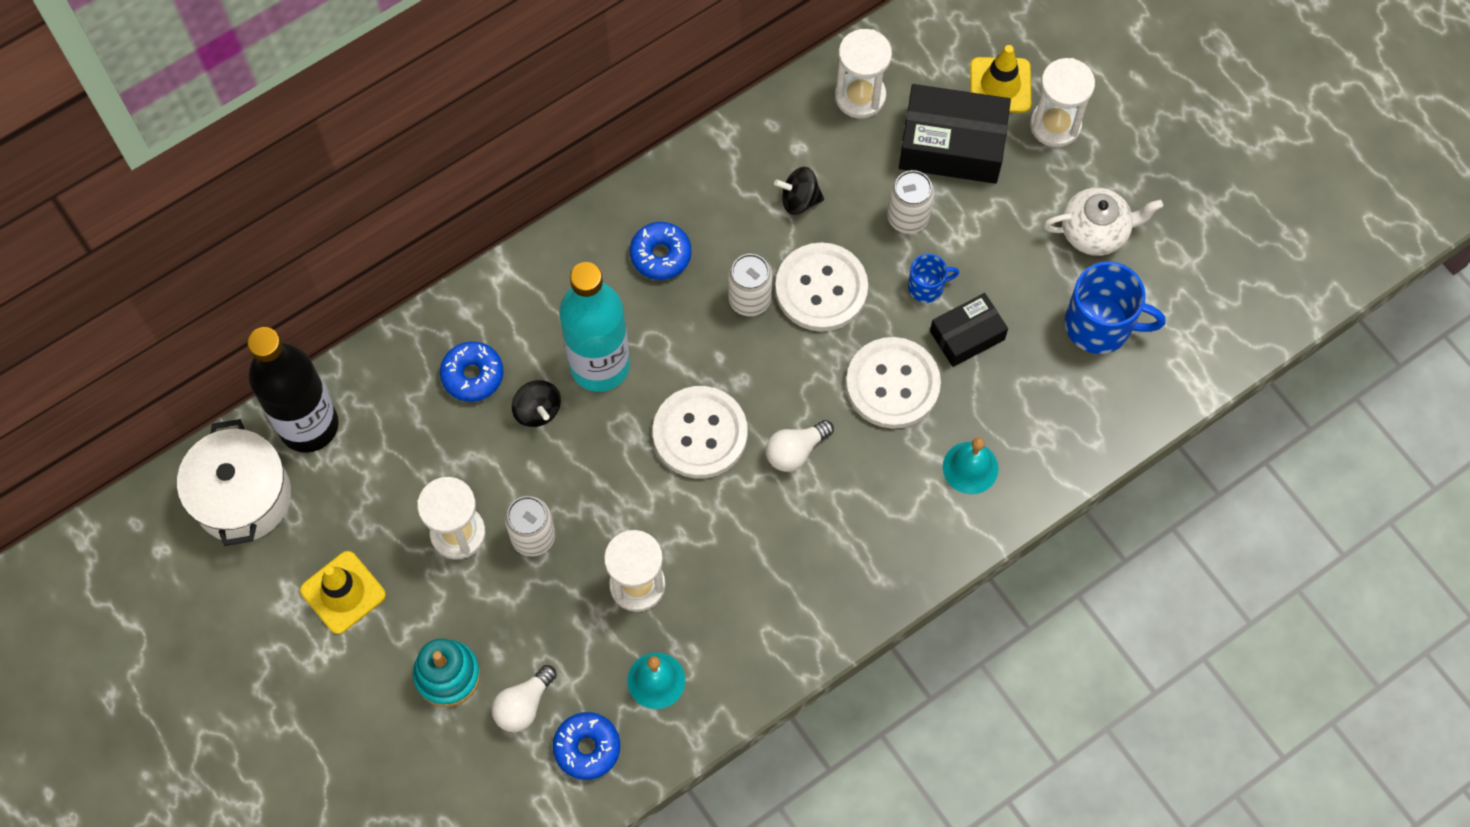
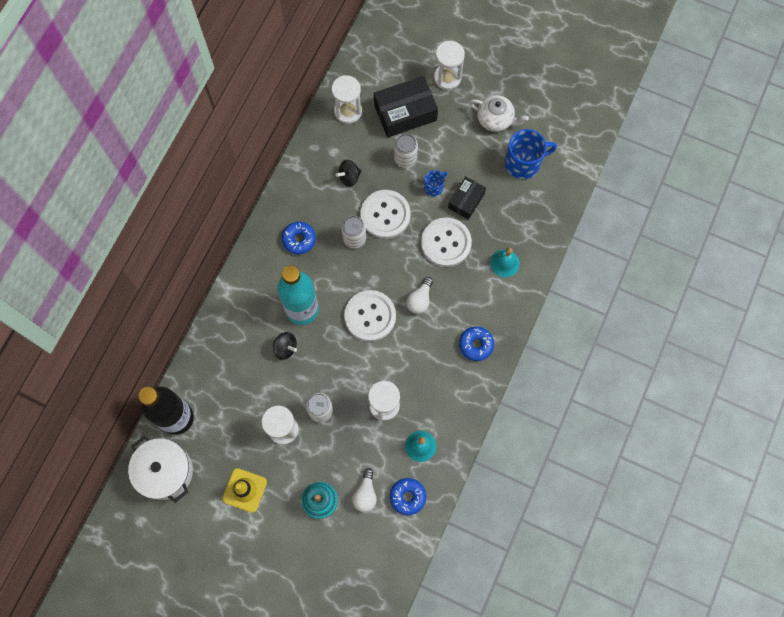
camera: 30 degrees left, 5 degrees up
blue donut [440,341,504,402] -> blue donut moved to [459,327,494,361]
yellow traffic cone [970,45,1031,113] -> none
white teapot [1043,188,1163,256] -> white teapot turned 60 degrees clockwise [469,95,529,132]

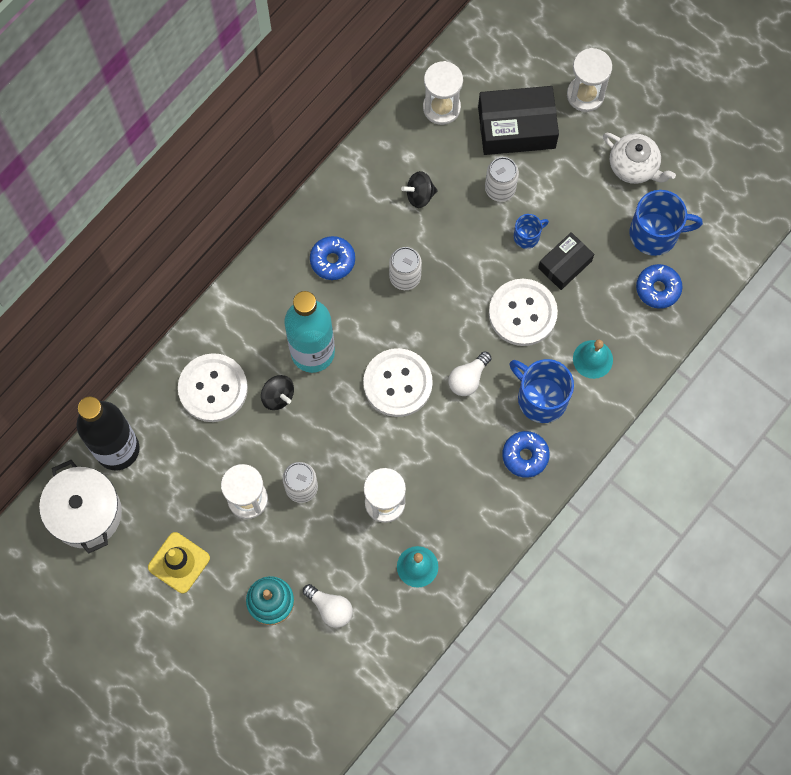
camera: 15 degrees right, 0 degrees up
white light bulb [352,468,377,512] -> white light bulb turned 75 degrees counterclockwise [303,584,353,628]
white button [360,190,411,239] -> white button moved to [178,353,248,422]
blue donut [390,478,426,515] -> blue donut moved to [636,264,683,309]
none -> blue mug [510,359,574,423]

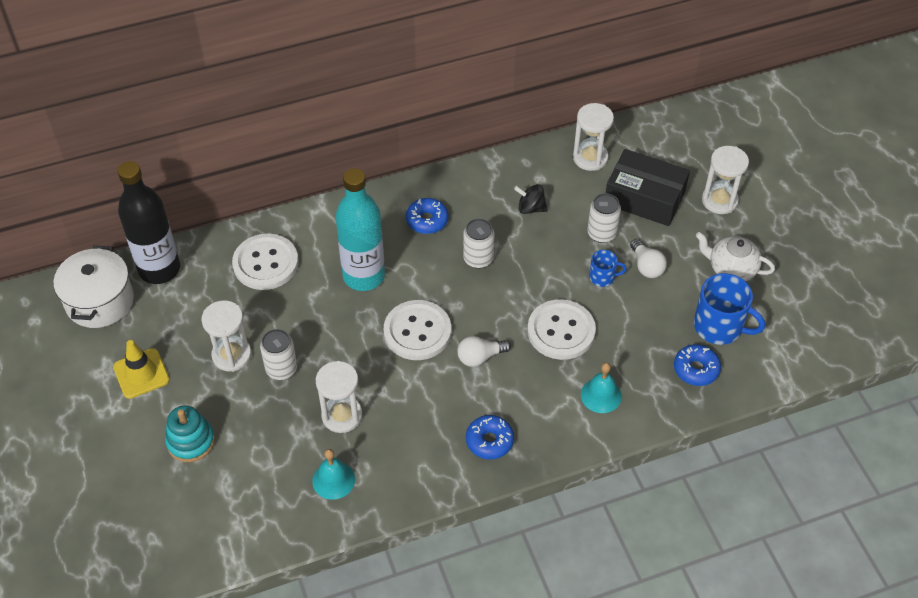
camera: 30 degrees right, 20 degrees down
black spinning top [261,375,294,410] -> none
white light bulb [303,584,353,628] -> white light bulb moved to [630,239,667,278]
blue mug [510,359,574,423] -> none
black box [538,232,594,290] -> none
white teapot [603,133,676,184] -> white teapot turned 135 degrees clockwise [696,232,775,281]

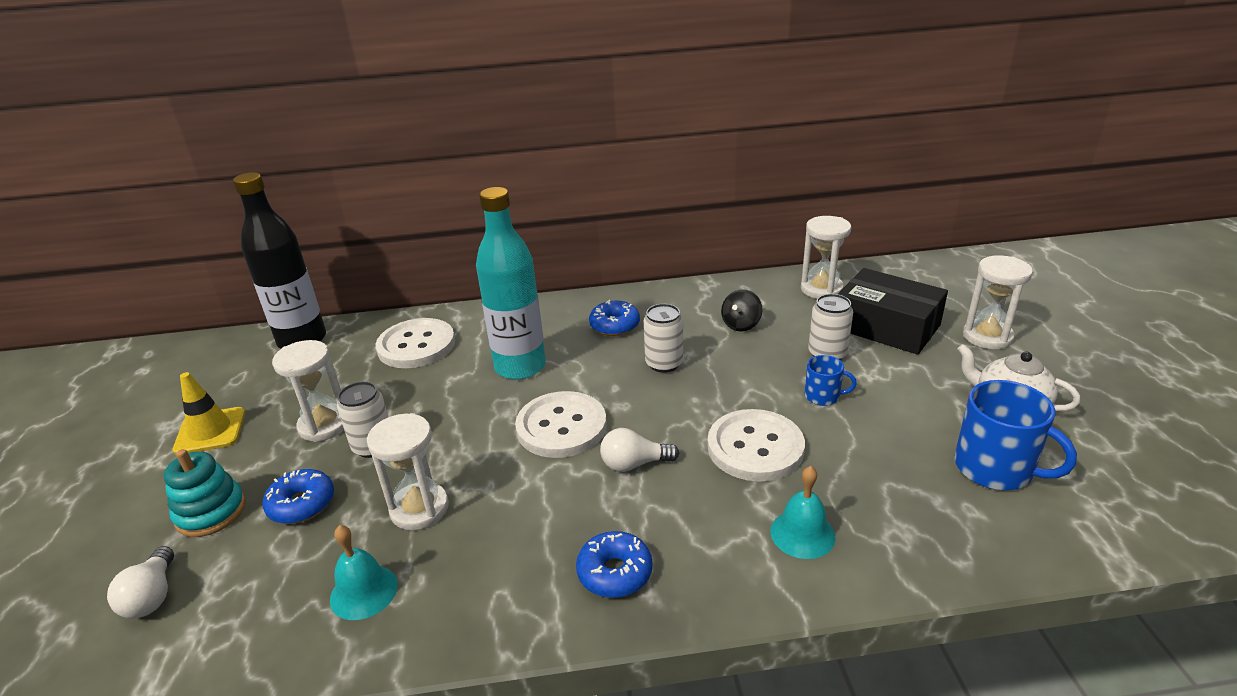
camera: 15 degrees right, 20 degrees down
white pot [54,245,134,328] -> none
black spinning top [514,184,548,214] -> black spinning top turned 90 degrees counterclockwise [721,289,762,331]
white light bulb [630,239,667,278] -> white light bulb moved to [107,546,174,618]
blue donut [674,344,721,386] -> blue donut moved to [263,469,334,524]

